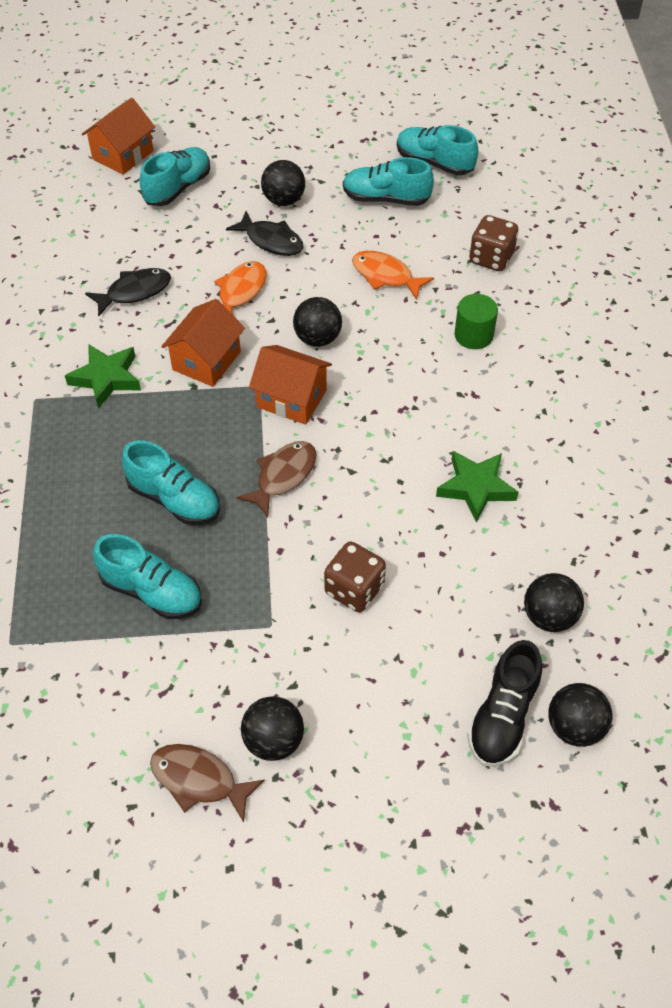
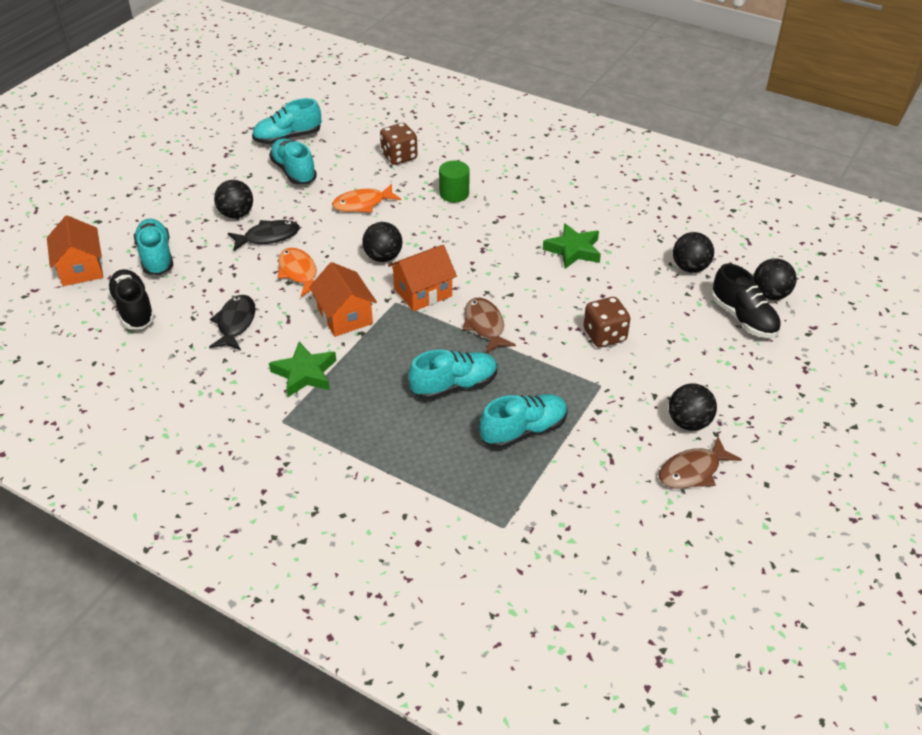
camera: 55 degrees left, 10 degrees down
turquoise shoe [343,157,434,206] -> turquoise shoe turned 105 degrees clockwise [269,138,317,185]
none -> black shoe [107,269,155,329]

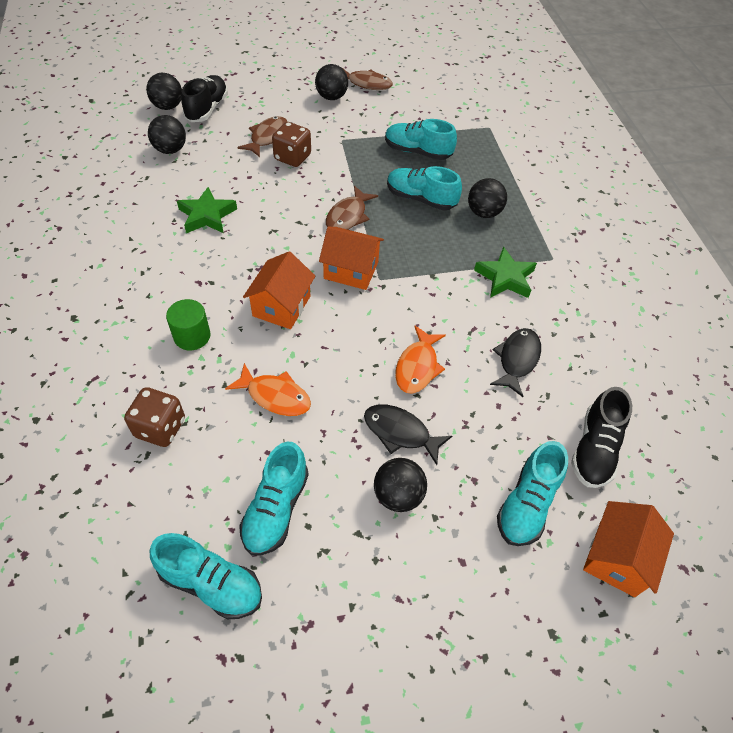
camera: 135 degrees left, 10 degrees up
black fish [209,295,256,350] -> black fish turned 150 degrees clockwise [490,328,541,397]
orange house [309,262,377,337] -> orange house moved to [243,251,315,329]
black ball [362,222,403,262] -> black ball moved to [468,178,507,218]
none -> brown fish [237,116,288,157]

